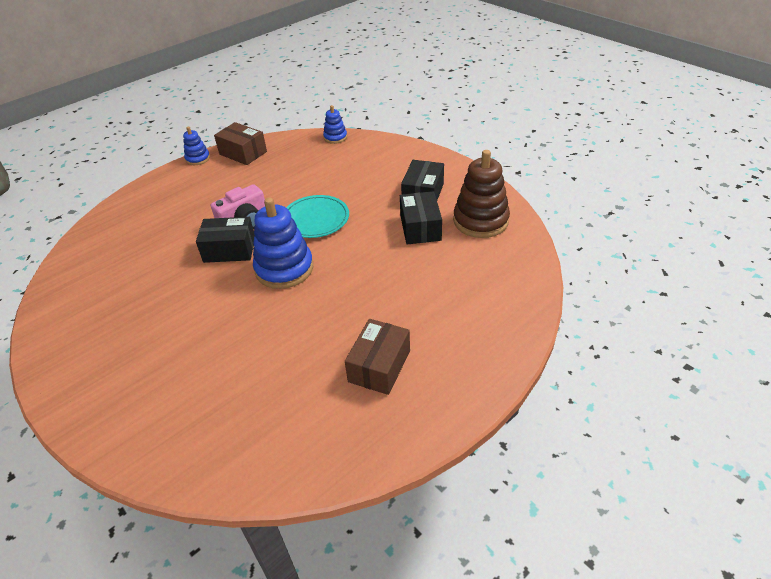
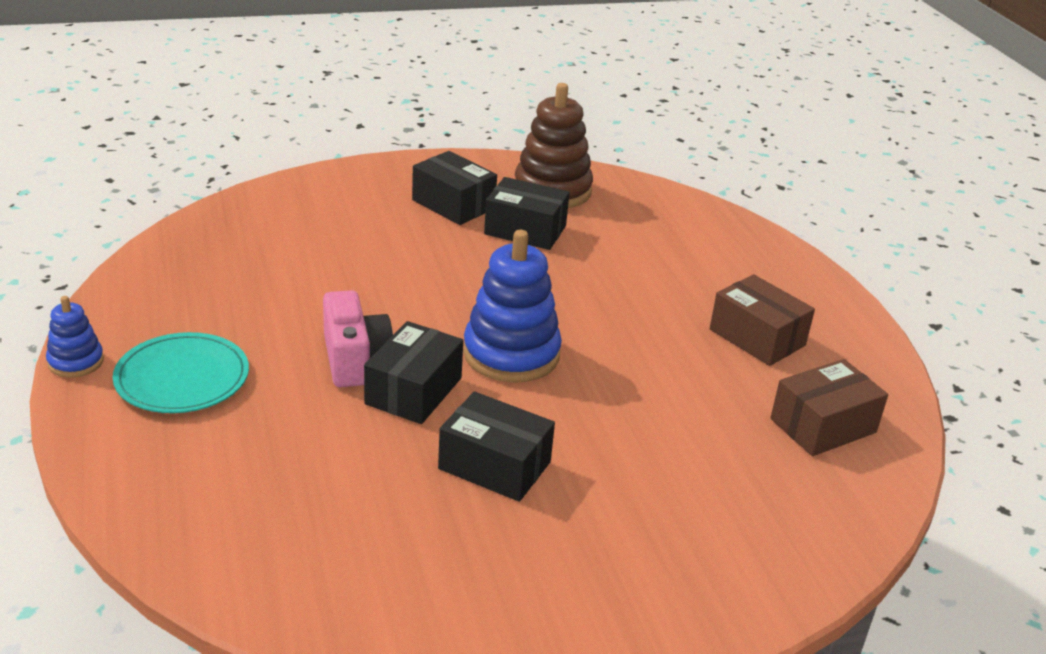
camera: 70 degrees left, 10 degrees down
brown box [214,122,267,165] -> brown box moved to [770,359,888,456]
turquoise plate [286,195,349,238] -> turquoise plate moved to [113,332,249,413]
blue stacking toy [323,105,347,144] -> none
none -> black box [438,391,555,502]

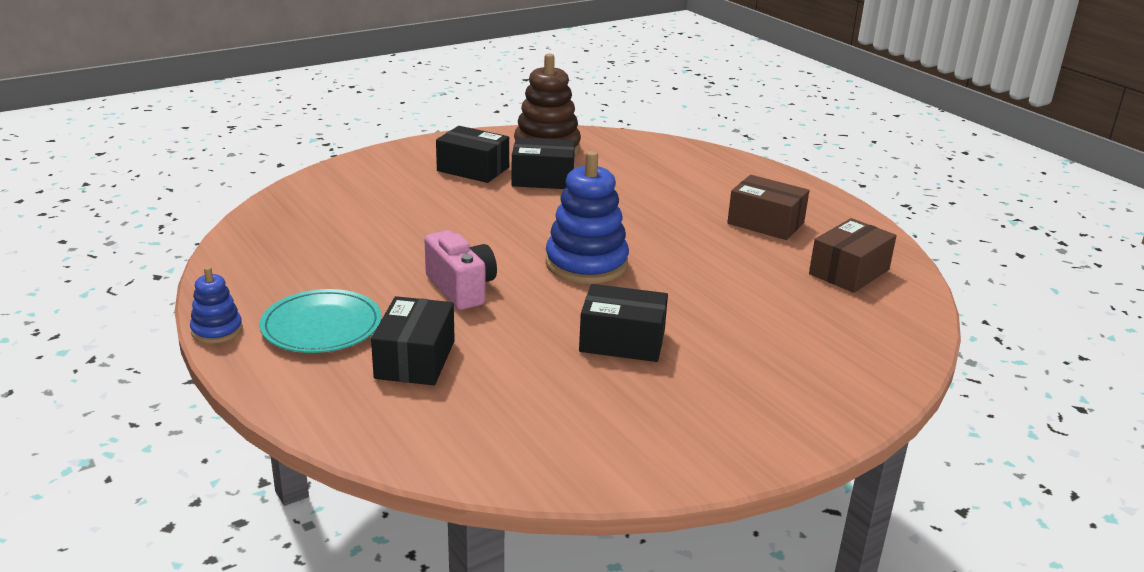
camera: 15 degrees left, 5 degrees down
black box [364,321,463,424] -> black box moved to [371,296,455,385]

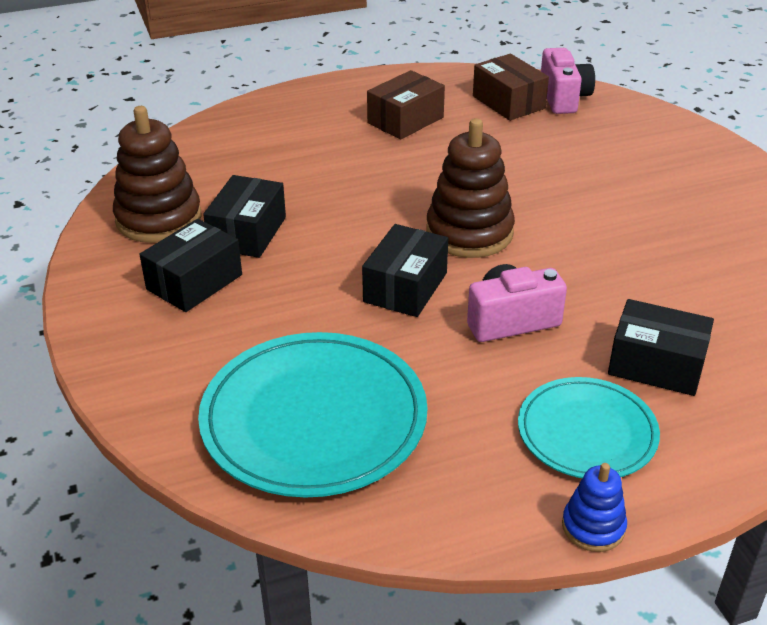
camera: 75 degrees left, 10 degrees up
blue stacking toy [545,151,629,284] -> brown stacking toy [426,118,515,258]
black box [579,284,668,362] -> black box moved to [362,224,448,317]
none -> turquoise plate [198,332,428,498]
none -> pink camera [541,48,595,114]

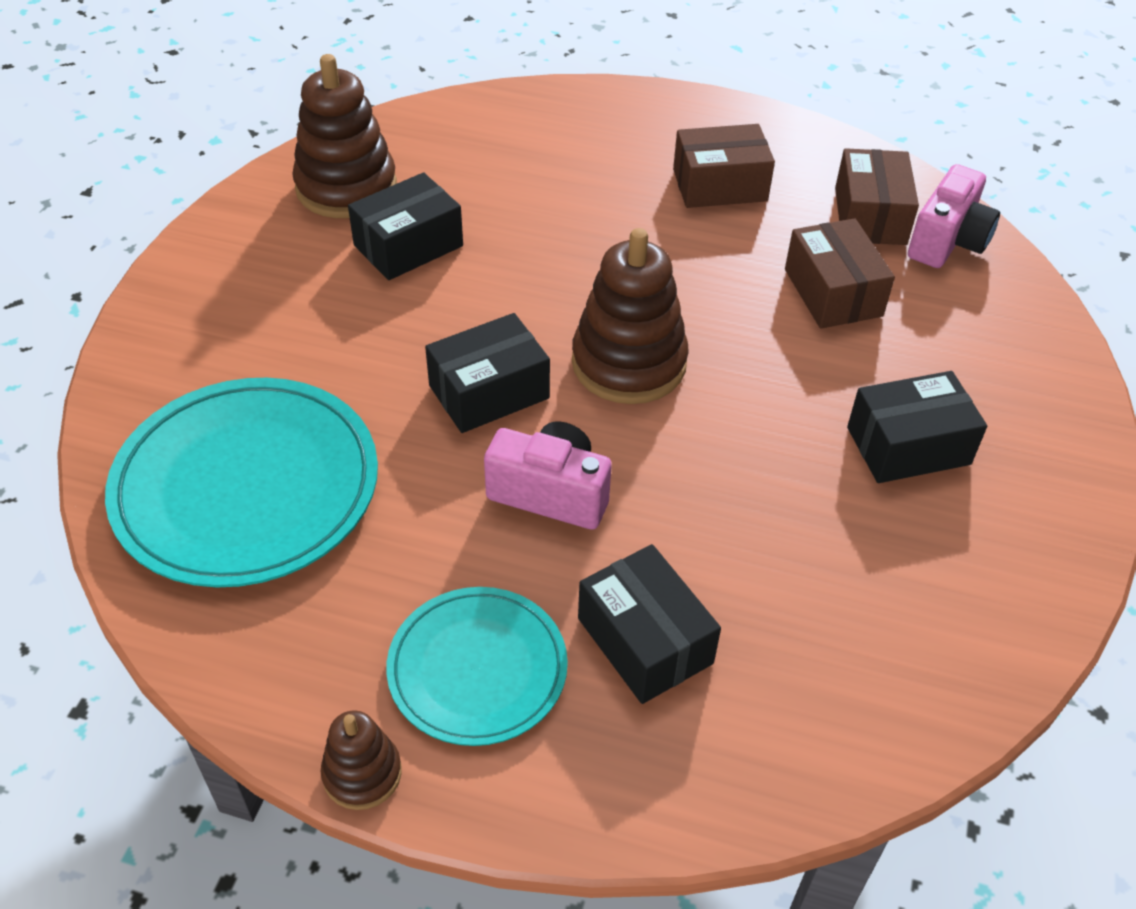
camera: 35 degrees right, 10 degrees up
black box [139,219,242,312] -> black box moved to [847,371,987,483]
blue stacking toy [562,463,627,552] -> brown stacking toy [321,711,402,810]
none -> brown box [785,218,895,329]

